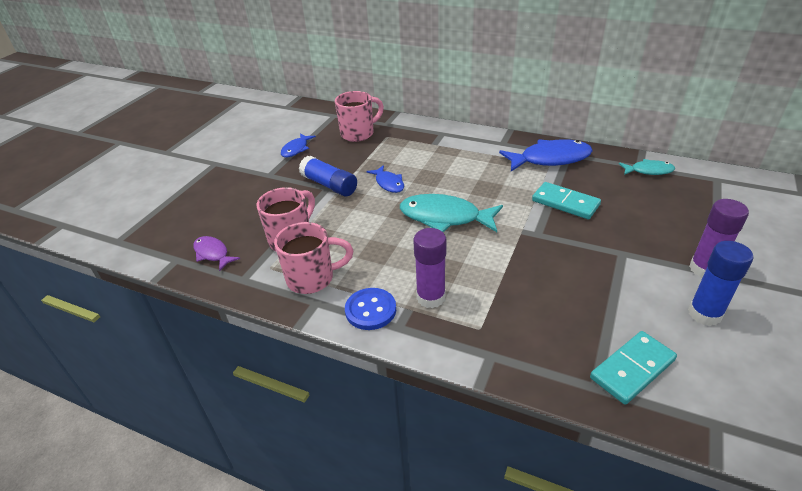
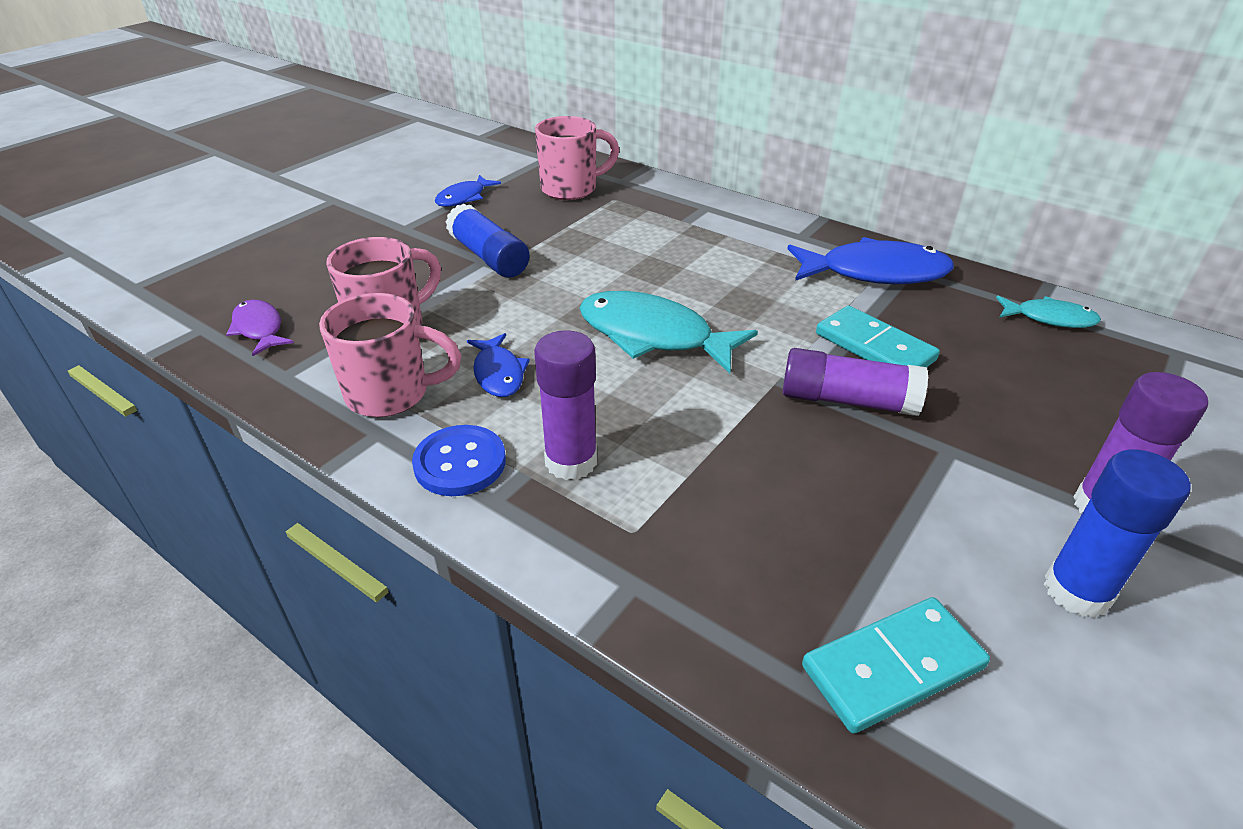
camera: 10 degrees right, 0 degrees up
blue fish [366,165,404,193] -> blue fish moved to [467,333,530,397]
none -> purple glue stick [783,348,928,416]

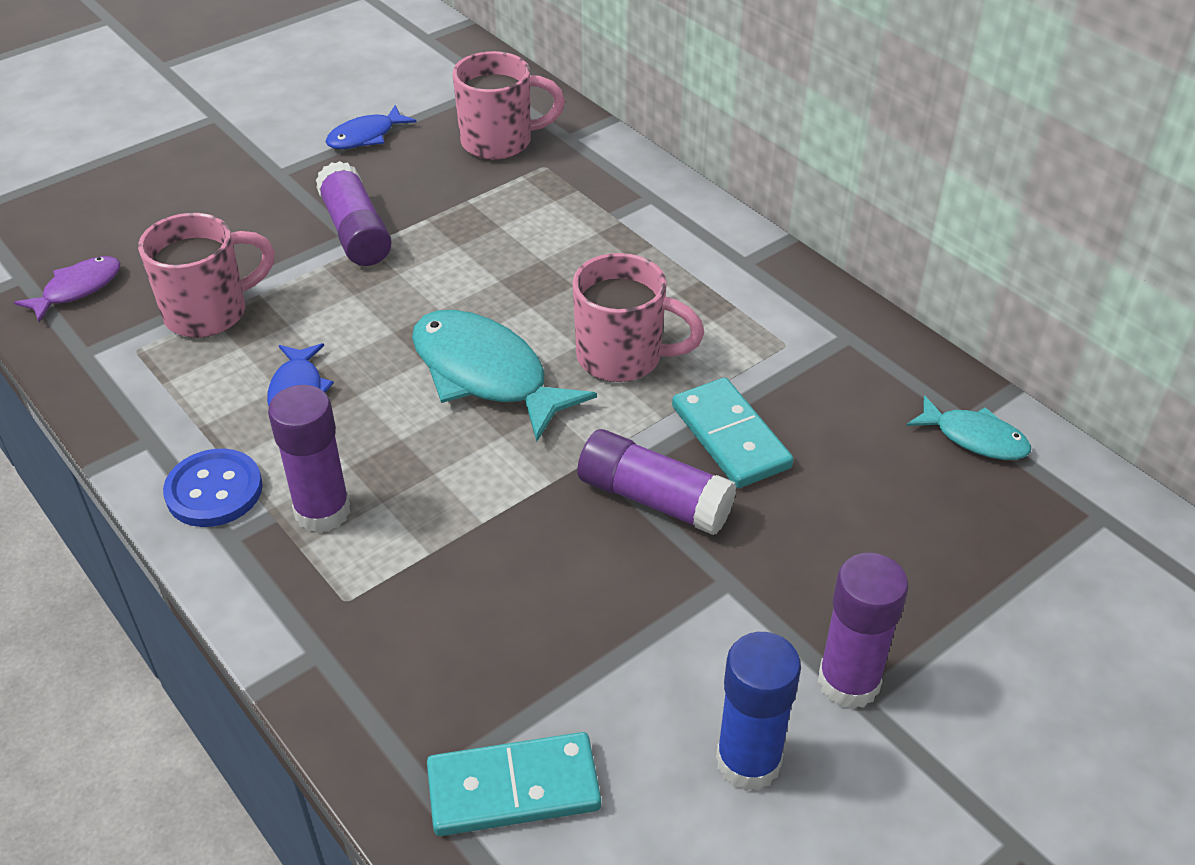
camera: 15 degrees right, 5 degrees up
purple fish [226,299,294,356] -> purple fish turned 60 degrees clockwise [14,256,121,322]
pink mug [319,293,461,417] -> pink mug moved to [572,253,705,382]
blue glue stick [446,204,530,278] -> purple glue stick [316,161,392,266]
blue fish [787,237,954,284] -> none

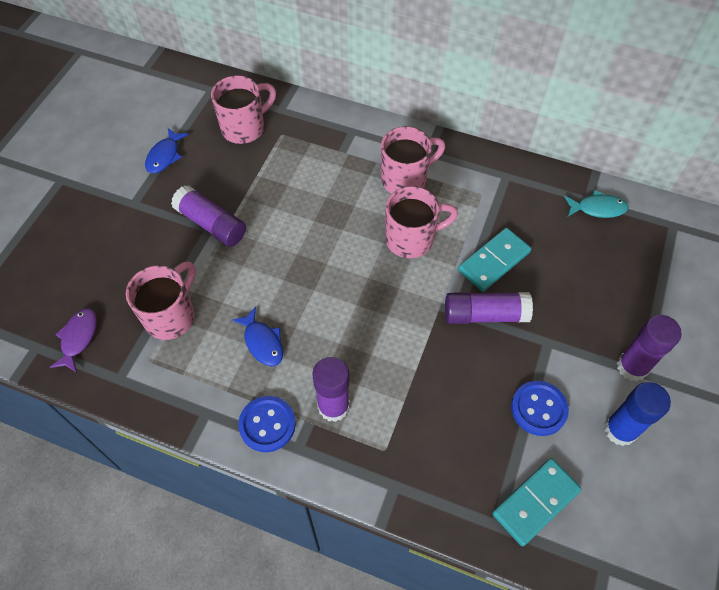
camera: 30 degrees left, 15 degrees up
turquoise fish [412,310,597,442] -> none
turquoise domino [672,378,793,488] -> turquoise domino turned 75 degrees counterclockwise [458,228,531,292]
none -> pink mug [381,126,445,194]
none -> blue button [511,381,569,436]

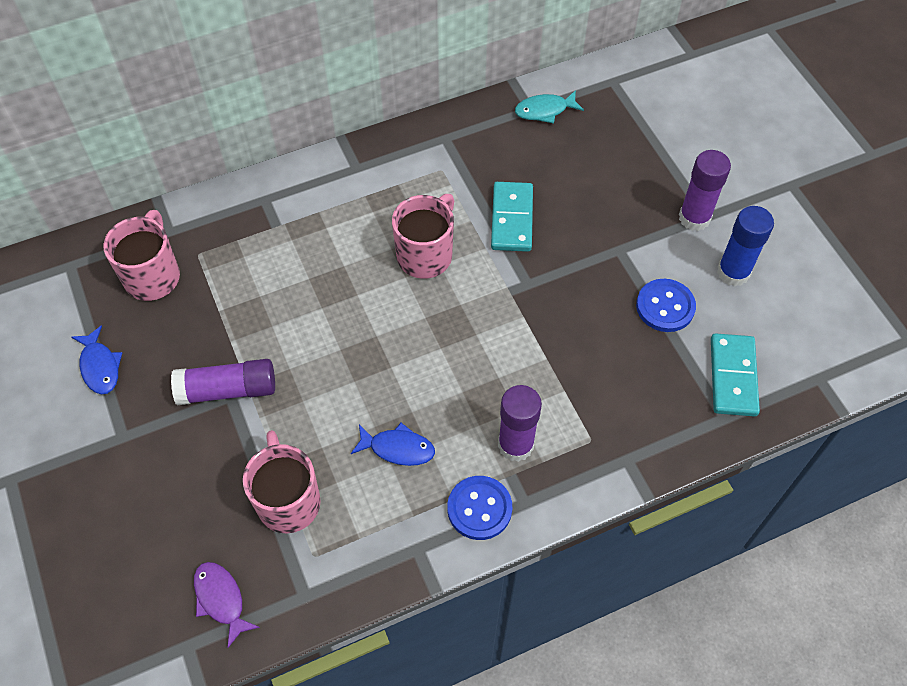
camera: 45 degrees left, 0 degrees up
pink mug [381,126,445,194] -> none
purple glue stick [445,292,533,324] -> none
turquoise fish [564,190,629,218] -> turquoise fish turned 150 degrees counterclockwise [515,90,584,124]

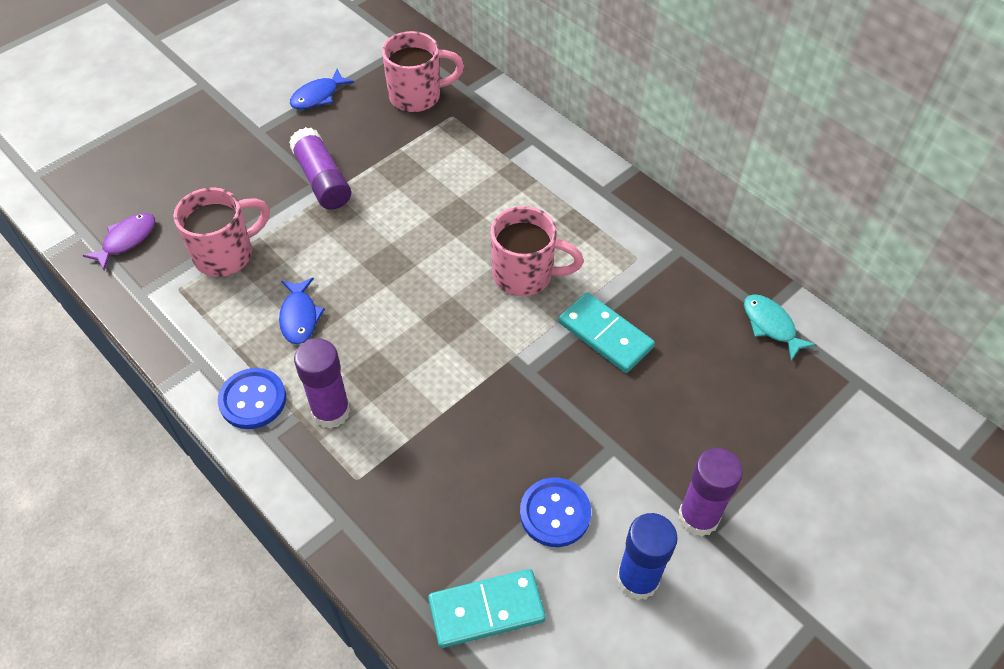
camera: 70 degrees right, 5 degrees down
turquoise domino [491,182,533,252] -> turquoise domino turned 60 degrees clockwise [558,292,655,373]

